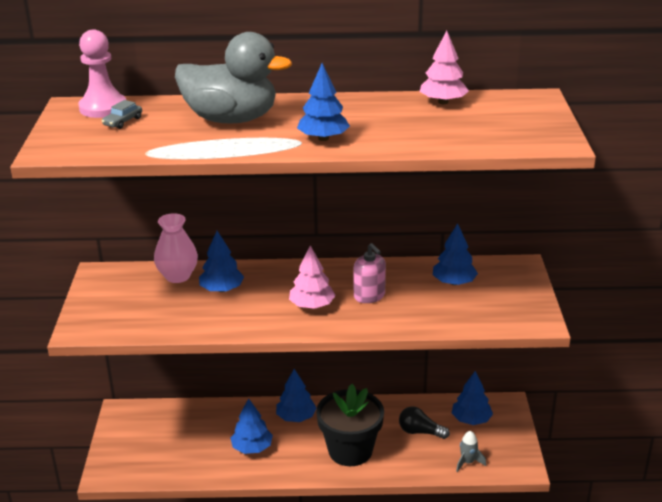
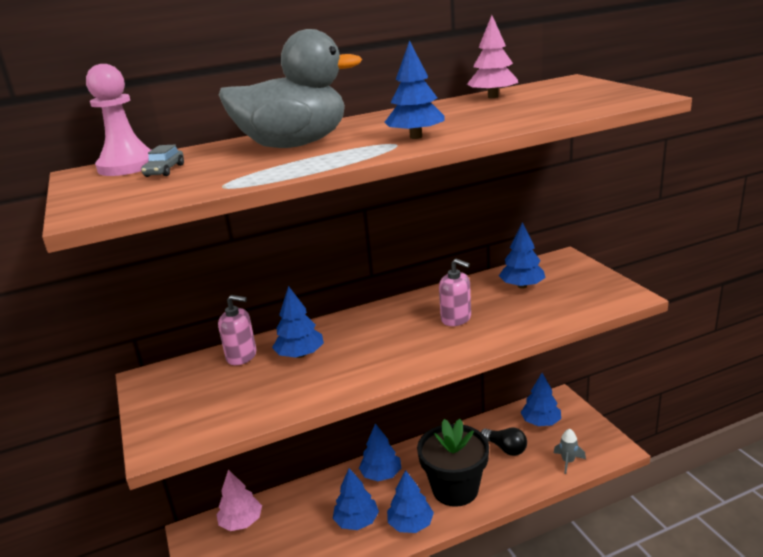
camera: 20 degrees left, 5 degrees down
pink vase [154,213,198,283] -> pink soap dispenser [218,295,257,365]
pink tree [289,245,336,309] -> pink tree moved to [216,470,262,531]
black light bulb [399,406,450,439] -> black light bulb turned 135 degrees counterclockwise [481,428,527,456]
none -> blue tree [387,470,434,533]

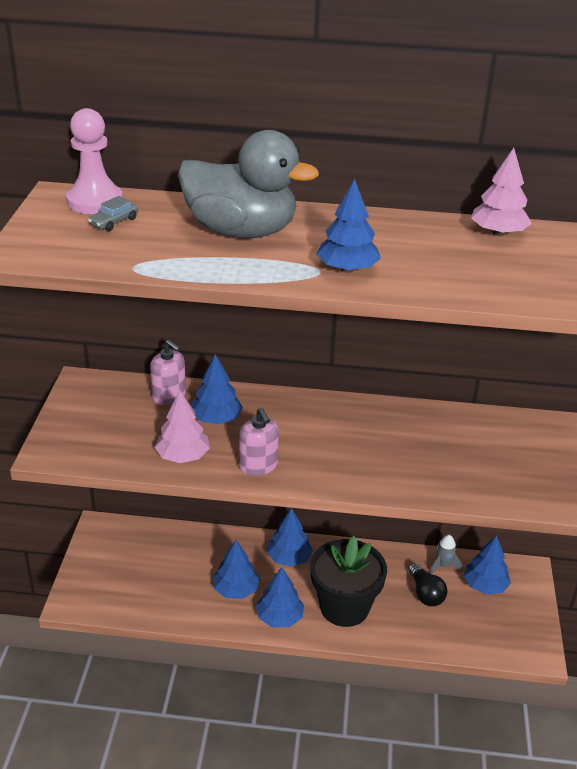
camera: 25 degrees right, 10 degrees up
pink tree [216,470,262,531] -> pink tree moved to [154,391,210,463]
pink soap dispenser [439,259,471,326] -> pink soap dispenser moved to [239,408,279,476]
blue tree [499,222,546,289] -> none
grey rocket [554,429,586,474] -> grey rocket moved to [430,535,462,574]

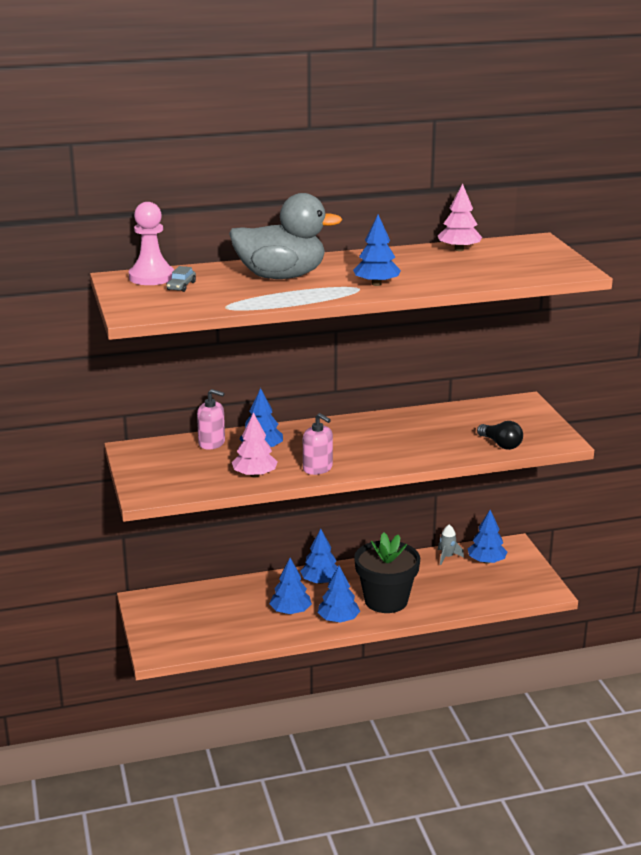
camera: 20 degrees left, 10 degrees down
black light bulb [408,563,447,606] -> black light bulb moved to [477,421,523,450]

